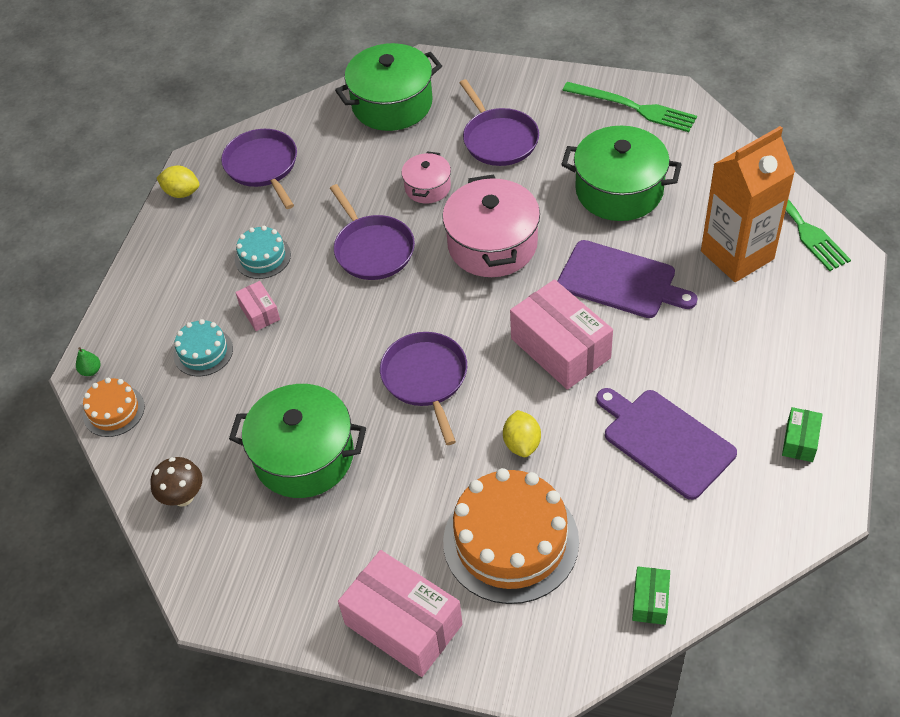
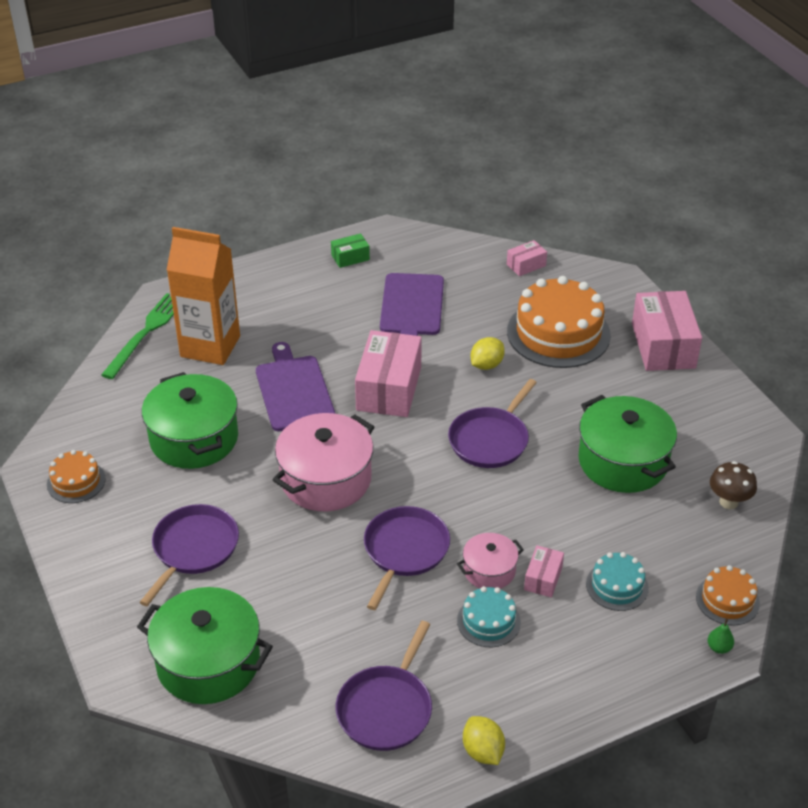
camera: 135 degrees left, 10 degrees down
pink pot [401,151,451,204] -> pink pot moved to [457,533,524,589]
green fork [562,82,697,132] -> orange cake [47,450,105,503]
green box [632,566,670,625] -> pink box [507,240,547,276]

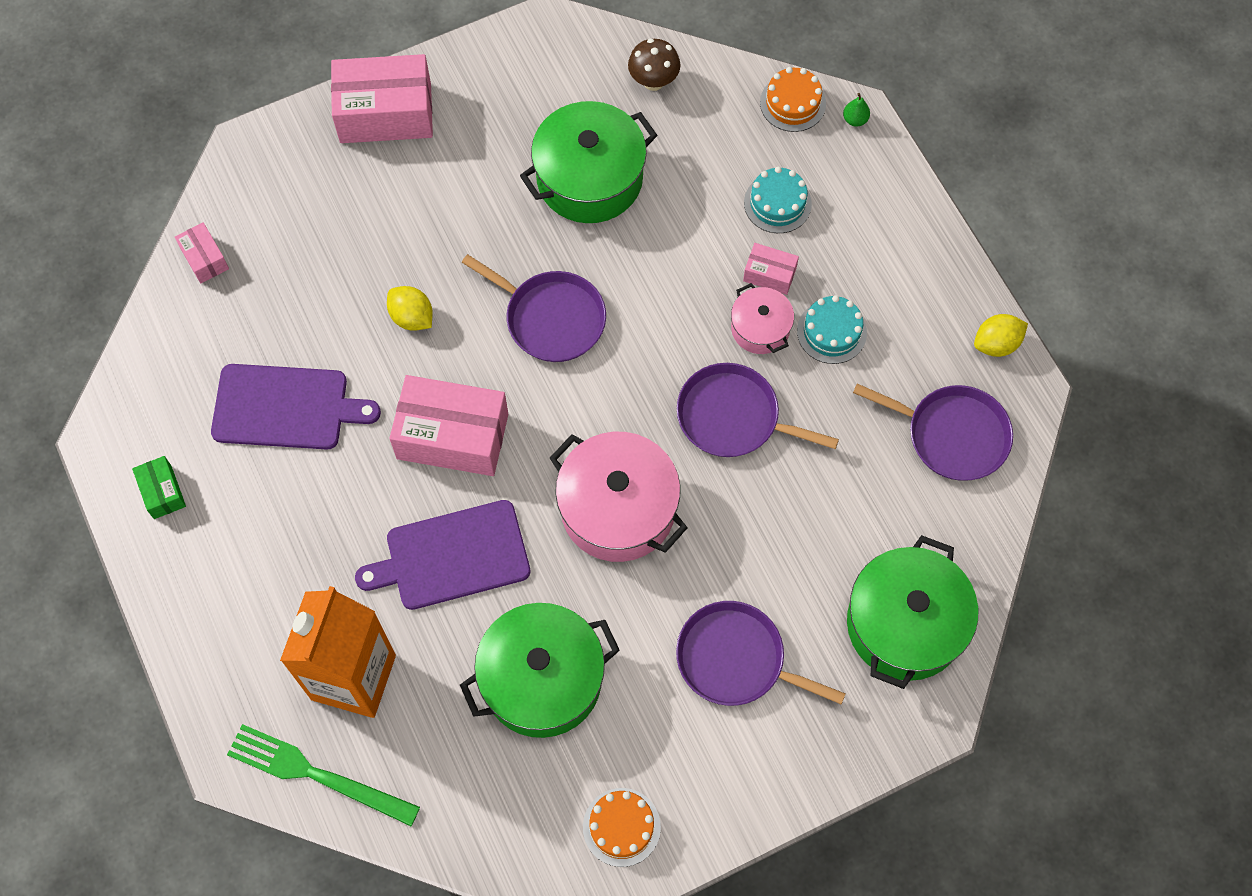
camera: 90 degrees left, 25 degrees up
orange cake [507,276,611,368] -> none

